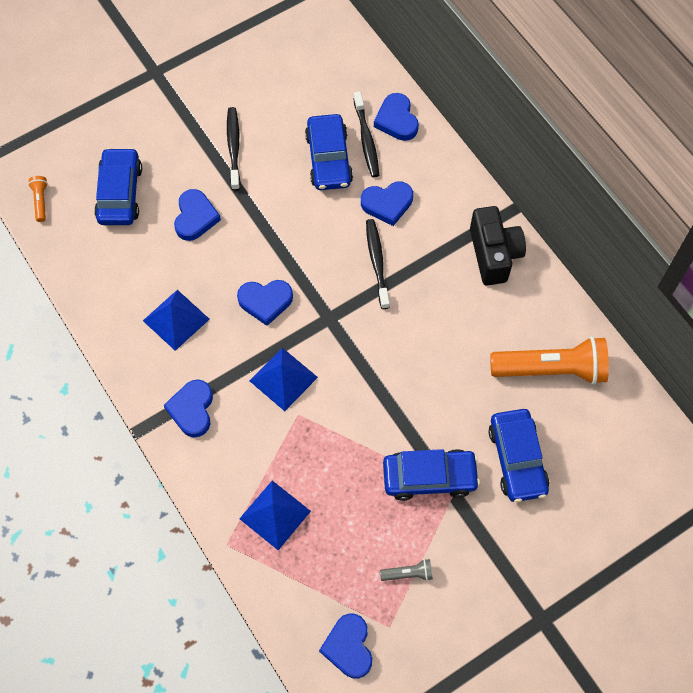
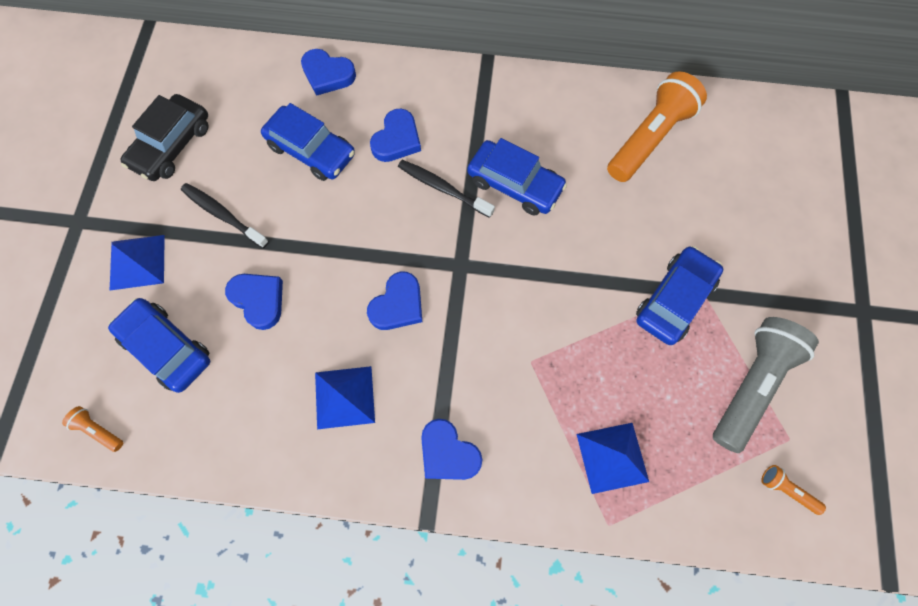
camera: 50 degrees left, 5 degrees up
blue pyramid [250,348,318,411] -> blue pyramid moved to [110,235,165,291]
blue heart [319,613,372,679] -> orange flashlight [761,465,826,515]
black toothbrush [353,92,379,177] -> none
grey flashlight [380,559,433,581] -> grey flashlight [713,317,819,453], size x2.36
black camera [470,206,526,286] -> none
blue car [488,409,549,502] -> blue car moved to [467,138,567,215]
none -> black car [120,94,208,181]

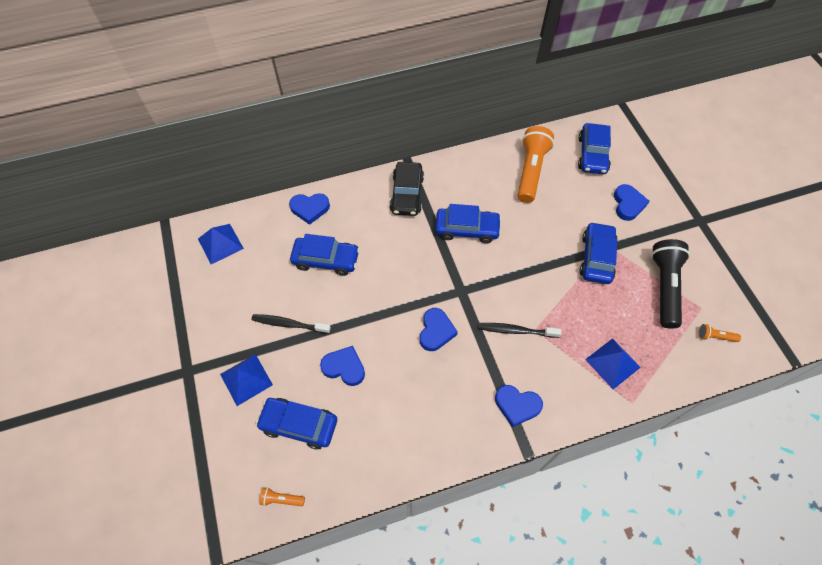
camera: 25 degrees left, 10 degrees down
black car [120,94,208,181] -> black car moved to [390,162,424,216]
blue pyramid [315,366,375,429] -> blue pyramid moved to [198,224,244,264]
blue heart [370,109,421,162] -> blue heart moved to [614,184,649,221]
black toothbrush [398,160,495,218] -> black toothbrush moved to [478,323,561,338]
grey flashlight [713,317,819,453] -> black flashlight [651,239,690,329]
none -> blue car [578,123,611,174]

